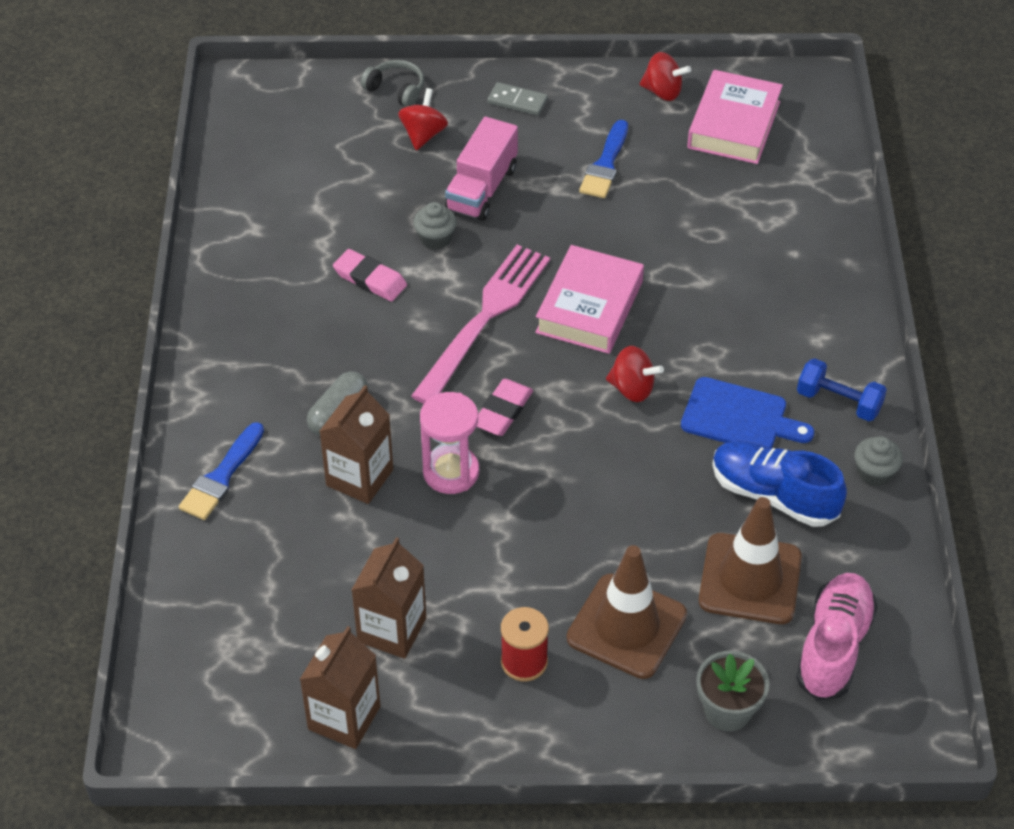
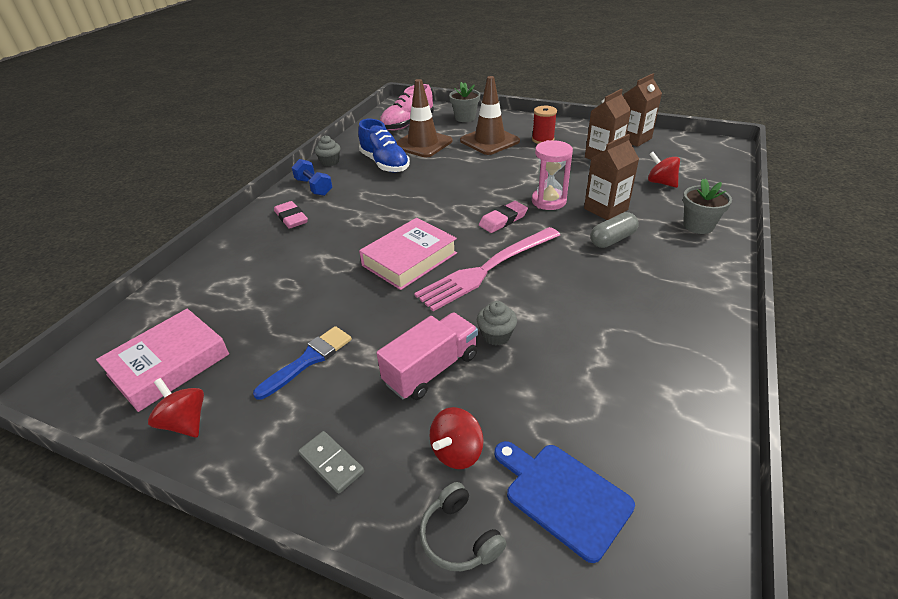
camera: 155 degrees left, 10 degrees down
blue brush [179,422,264,520] -> grey flower pot [683,179,732,234]
pink eraser [333,249,407,302] -> pink eraser moved to [274,201,308,229]
red spinning top [606,346,664,402] -> red spinning top moved to [648,152,680,188]
blue cutting board [681,377,814,448] -> blue cutting board moved to [494,441,635,563]

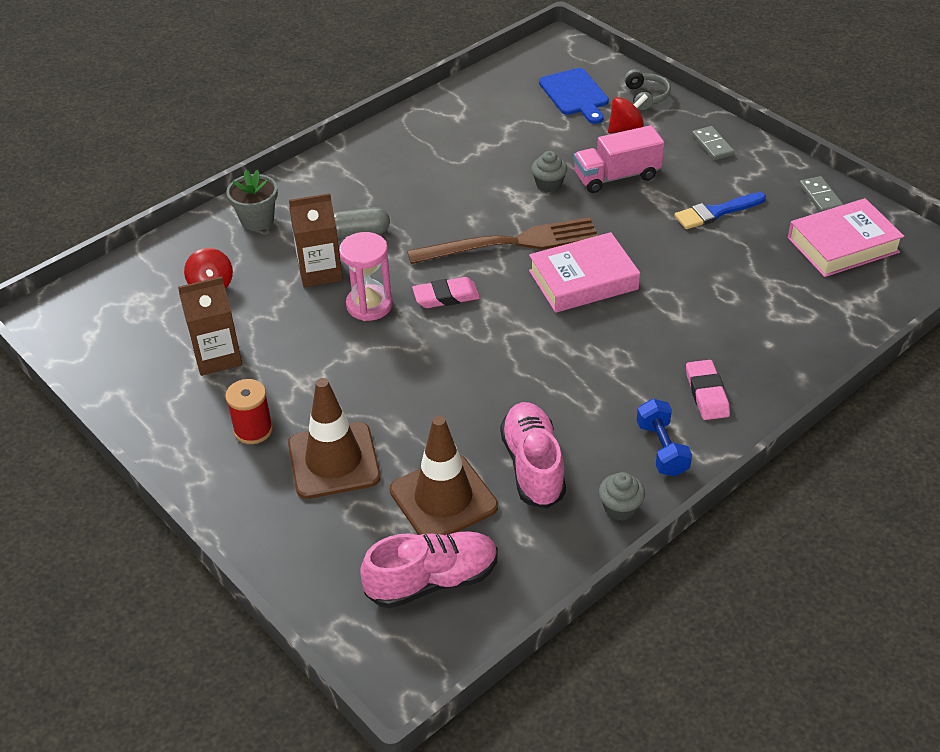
camera: 155 degrees left, 5 degrees up
red spinning top [148,378,204,438] -> grey domino [799,176,843,212]
blue shoe [358,119,410,172] -> pink shoe [500,402,566,509]
pink fork [414,227,560,311] -> brown fork [407,217,599,264]
grey flower pot [449,82,480,122] -> none
brown carton [623,73,662,147] -> none

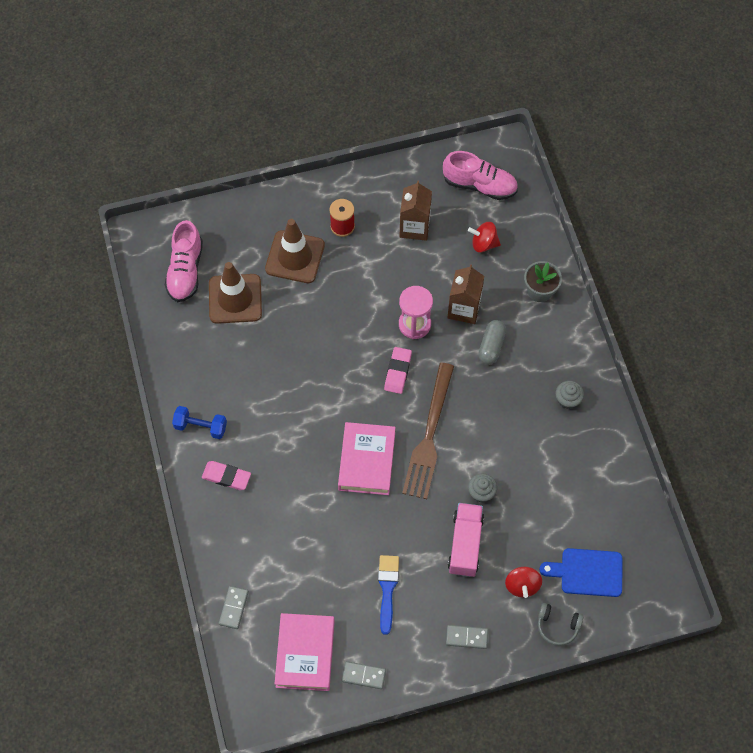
camera: 115 degrees right, 20 degrees up
pink shoe [500,402,566,509] -> pink shoe moved to [443,151,518,200]
grey cupcake [599,472,645,521] -> grey cupcake moved to [556,381,584,409]
none -> grey domino [219,586,249,629]

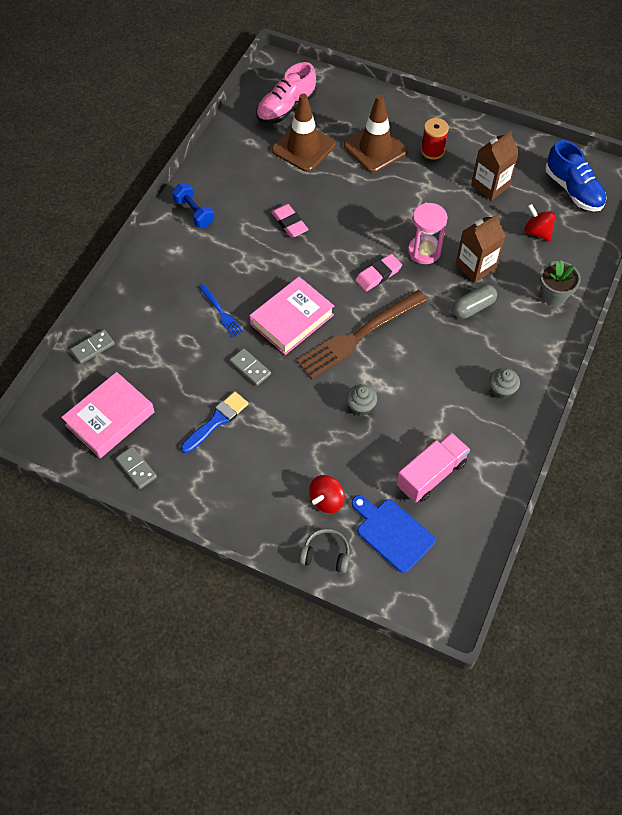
camera: 40 degrees right, 5 degrees down
pink eraser [202,461,251,490] -> pink eraser moved to [271,204,309,238]
pink shoe [443,151,518,200] -> blue shoe [545,140,607,212]
grey domino [446,625,488,649] -> grey domino moved to [230,348,271,386]
pink truck [448,503,484,577] -> pink truck moved to [397,432,470,503]
grey headphones [538,603,583,646] -> grey headphones turned 135 degrees clockwise [300,528,350,573]
none -> blue fork [199,284,243,337]

